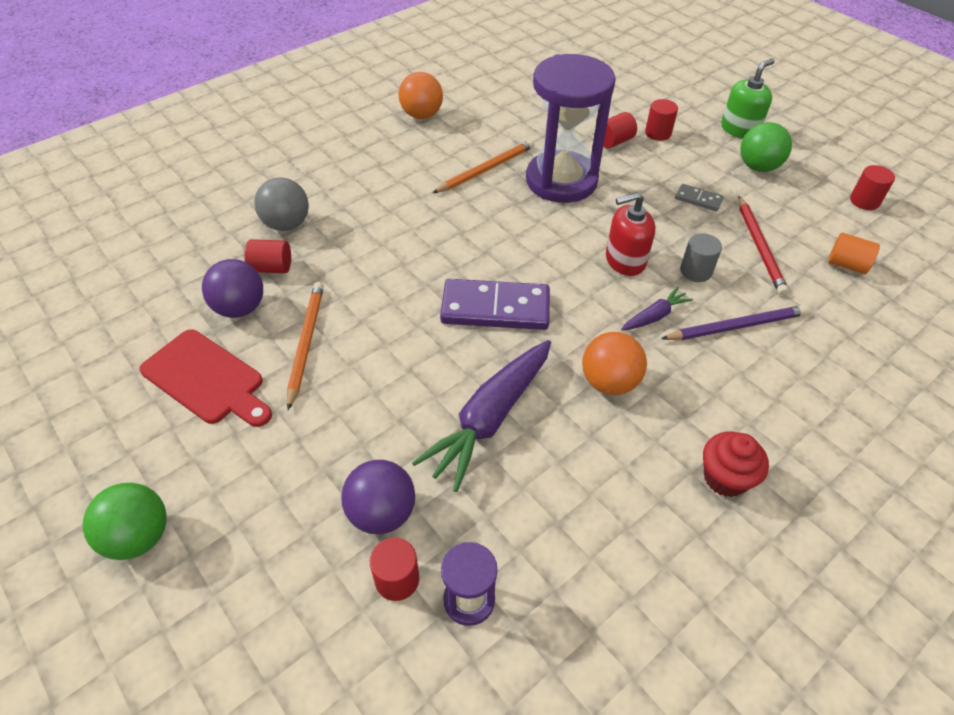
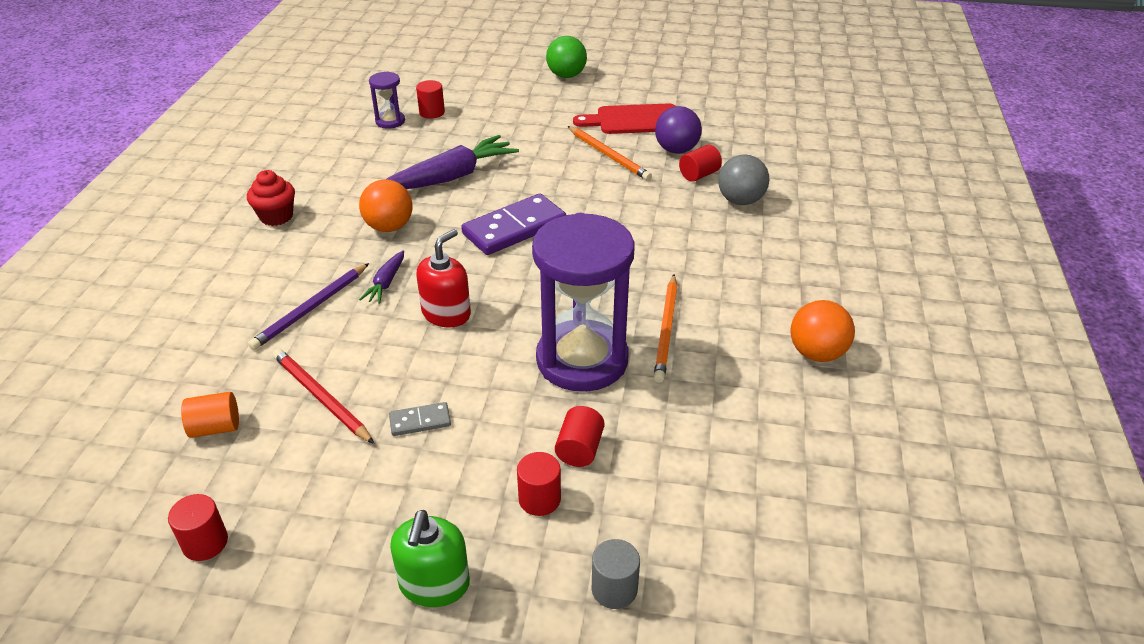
camera: 140 degrees right, 10 degrees down
purple ball [341,460,415,534] -> none
purple carrot [412,340,551,492] -> purple carrot turned 60 degrees clockwise [386,135,519,189]
grey cylinder [680,233,722,282] -> grey cylinder moved to [592,539,640,609]
green ball [740,122,792,172] -> none

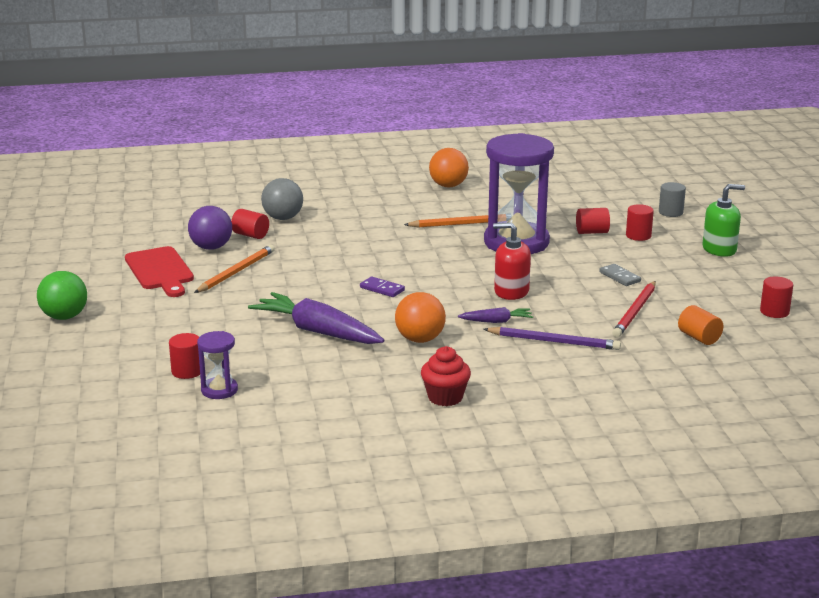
camera: 110 degrees left, 15 degrees down
purple domino [461,194,566,255] -> purple domino [360,277,405,297], size x0.48

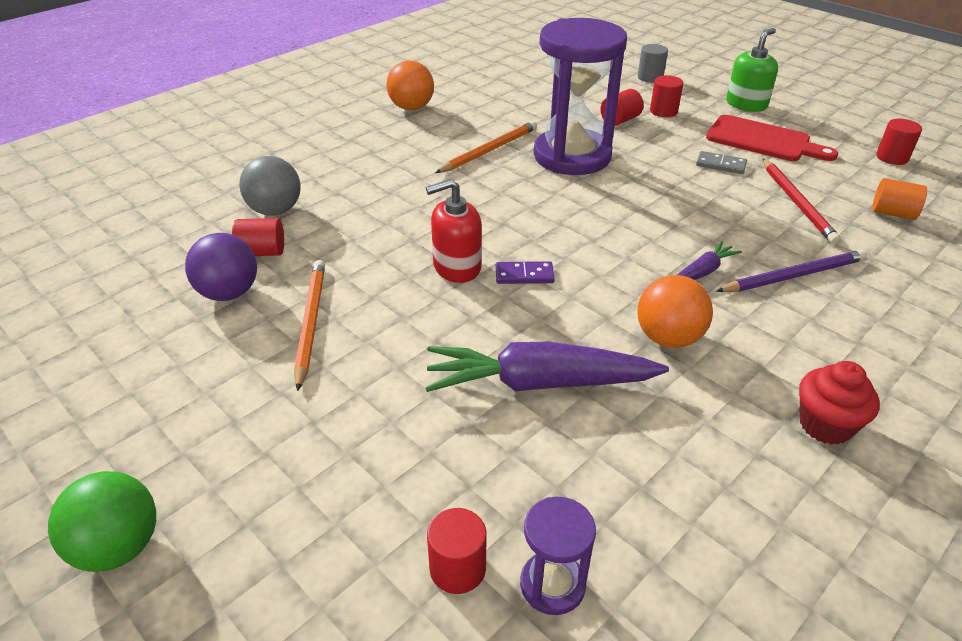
camera: 35 degrees left, 15 degrees up
red cutting board [125,246,194,297] -> red cutting board moved to [706,115,838,161]
red soap dispenser [493,222,531,300] -> red soap dispenser moved to [426,179,482,283]

